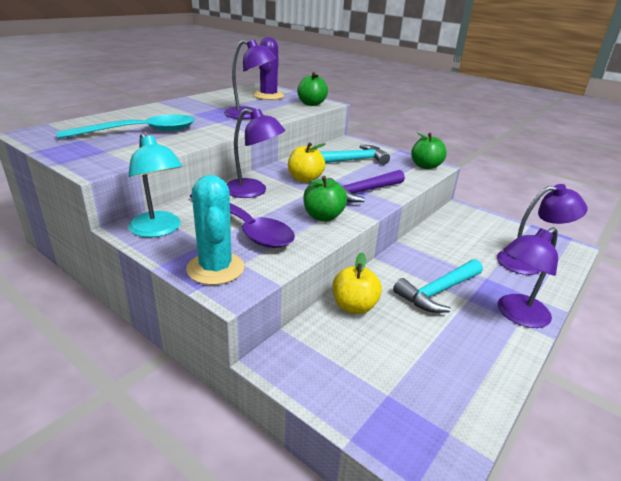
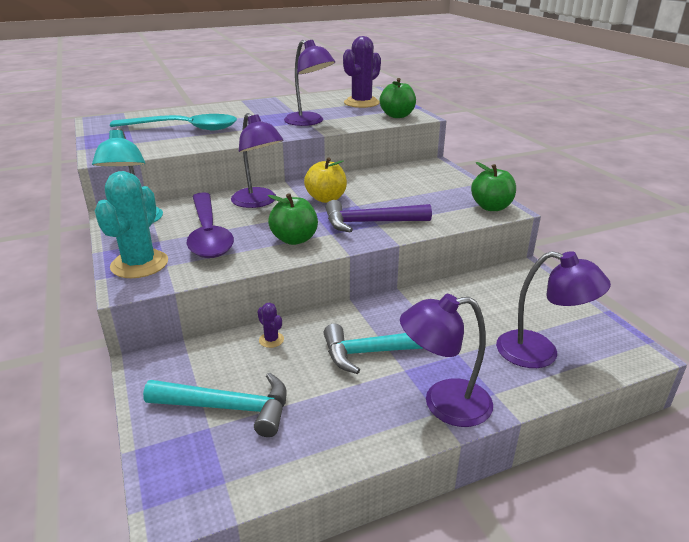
camera: 30 degrees right, 0 degrees up
turquoise hammer [320,145,390,165] -> turquoise hammer moved to [143,373,287,437]
yellow apple [332,252,382,314] -> purple cactus [257,303,284,348]

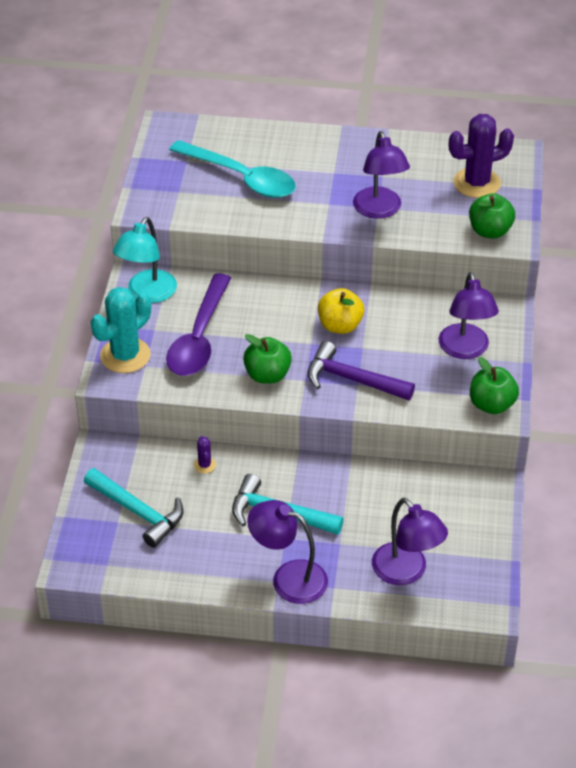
camera: 30 degrees right, 15 degrees up
purple lamp [231,113,284,208] -> purple lamp moved to [439,272,499,359]

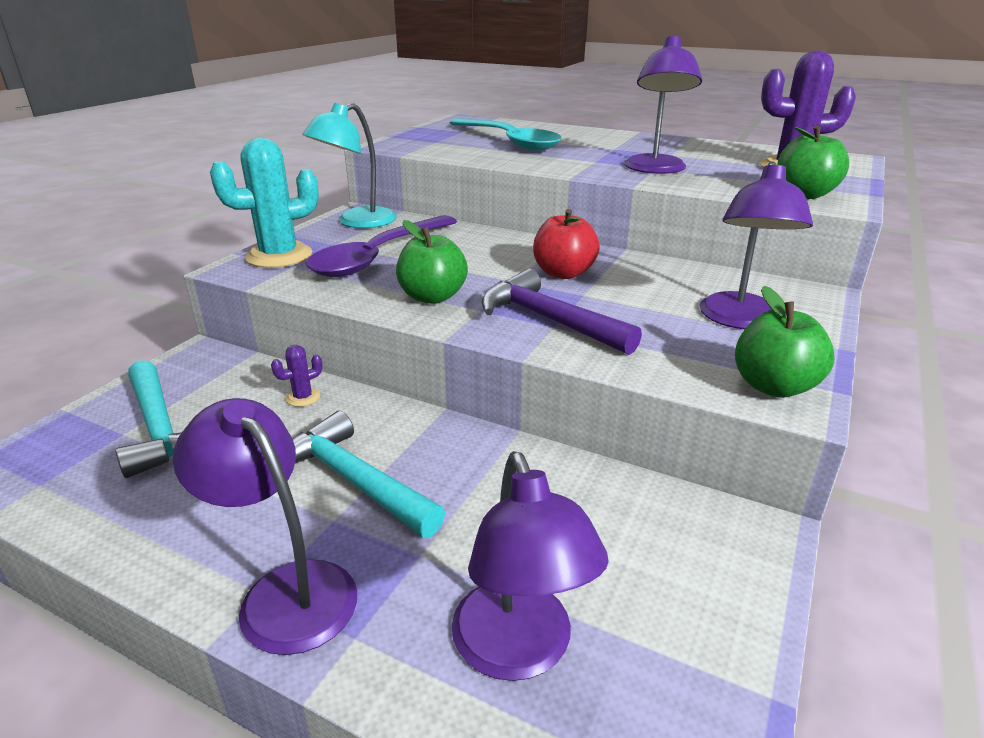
camera: 20 degrees right, 15 degrees down
purple cactus [194,436,216,474] -> purple cactus turned 45 degrees clockwise [271,345,323,407]
yellow apple [318,288,364,334] -> red apple [533,209,600,279]

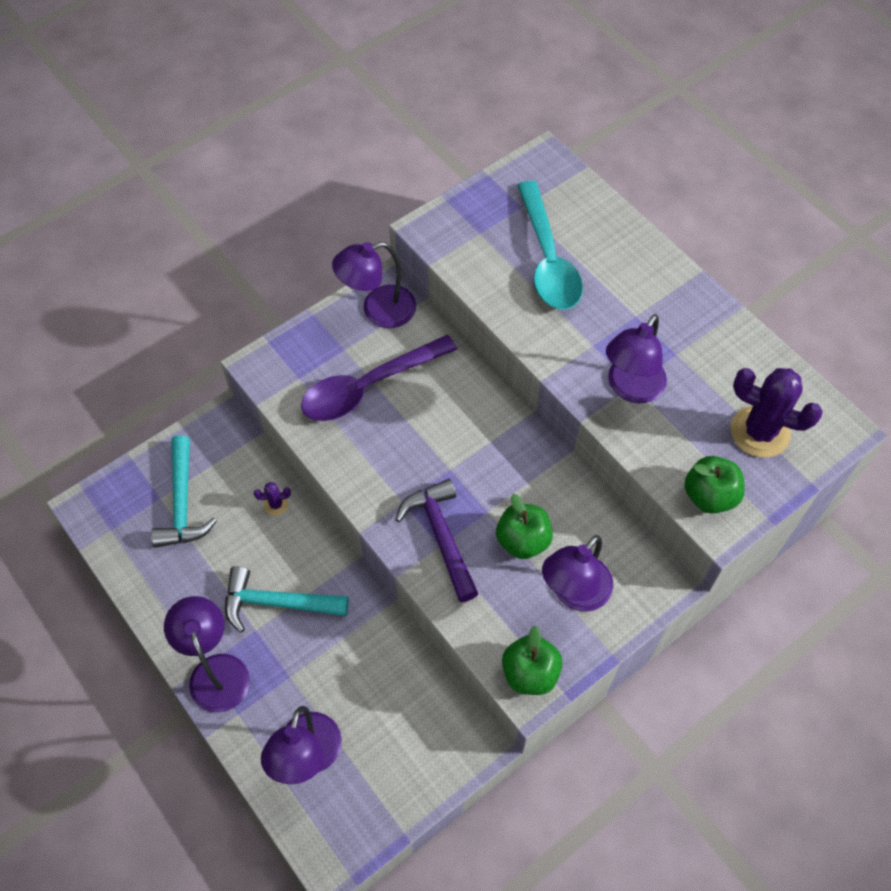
camera: 25 degrees right, 30 degrees up
turquoise cactus [210,138,319,268] -> none
turquoise hammer [293,411,445,538] -> turquoise hammer turned 60 degrees counterclockwise [225,566,349,633]
turquoise lamp [302,103,397,228] -> purple lamp [332,242,416,328]
green apple [396,220,468,304] -> green apple moved to [496,494,553,559]
red apple [533,209,600,279] -> none

